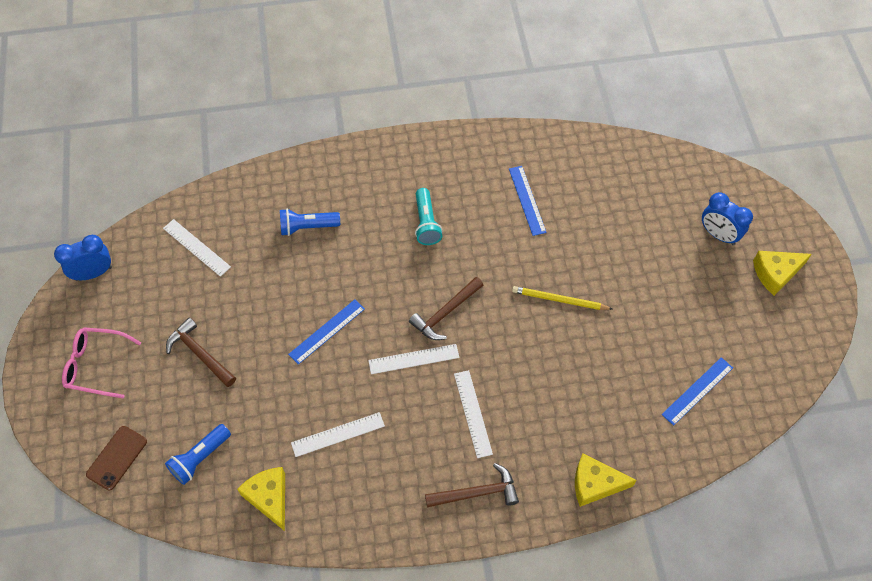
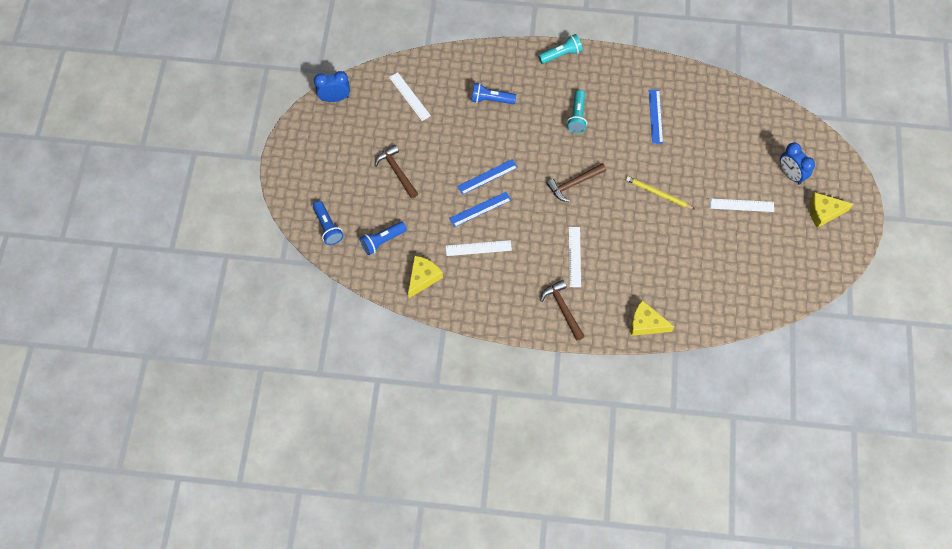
camera: 15 degrees right, 5 degrees up
pink glasses [62,327,141,399] -> none
brown phone [86,426,147,490] -> blue flashlight [313,201,344,245]
yellow cheese [237,467,285,531] -> yellow cheese turned 45 degrees clockwise [408,255,443,298]
white ruler [368,344,459,374] -> white ruler moved to [709,198,774,212]
brown hammer [425,463,519,507] -> brown hammer turned 120 degrees counterclockwise [540,280,585,341]
blue ruler [662,357,733,426] -> blue ruler moved to [449,192,511,227]
none -> turquoise flashlight [538,34,583,64]

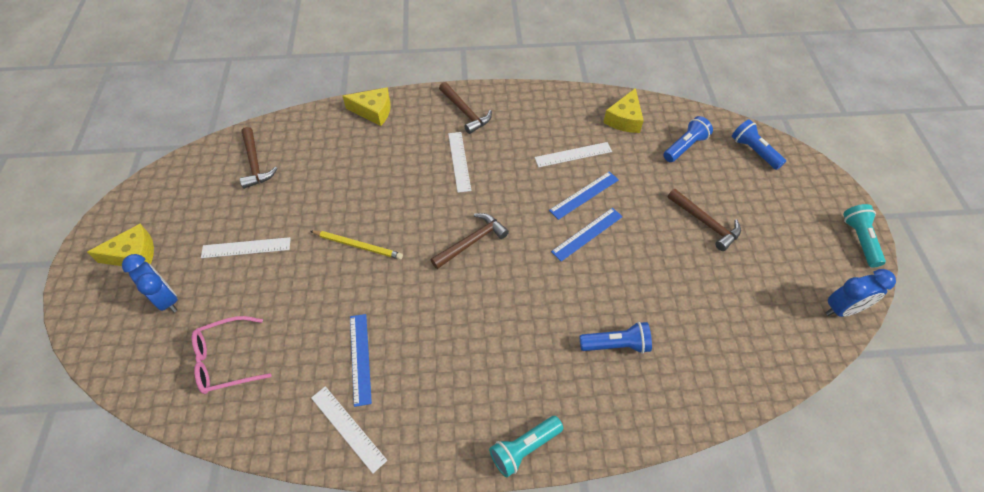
camera: 170 degrees right, 10 degrees down
white ruler [389,72,431,121] -> white ruler moved to [311,386,387,473]
turquoise flashlight [567,90,587,133] -> turquoise flashlight moved to [843,204,886,267]
none -> pink glasses [192,316,272,394]
none -> brown hammer [240,127,278,189]

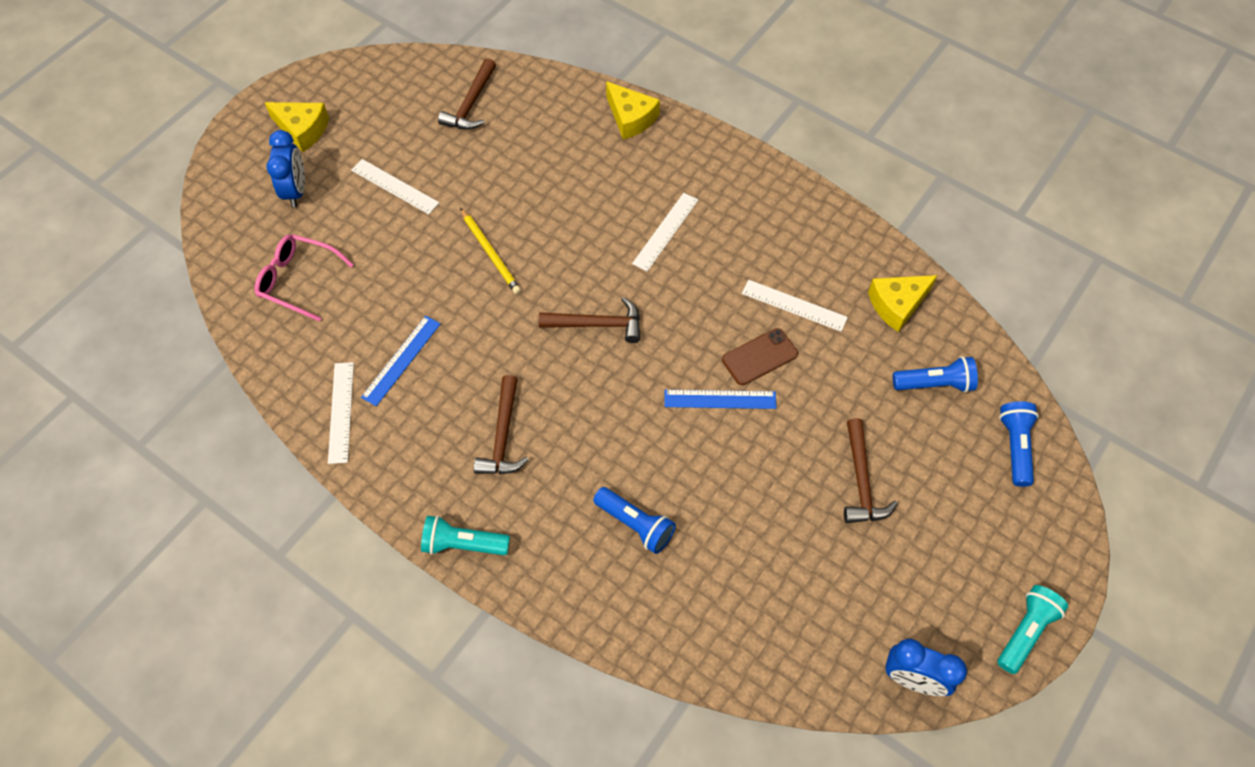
camera: 40 degrees right, 5 degrees up
brown hammer [439,82,492,134] -> brown hammer moved to [474,375,529,474]
blue ruler [549,171,619,220] -> brown phone [722,328,798,385]

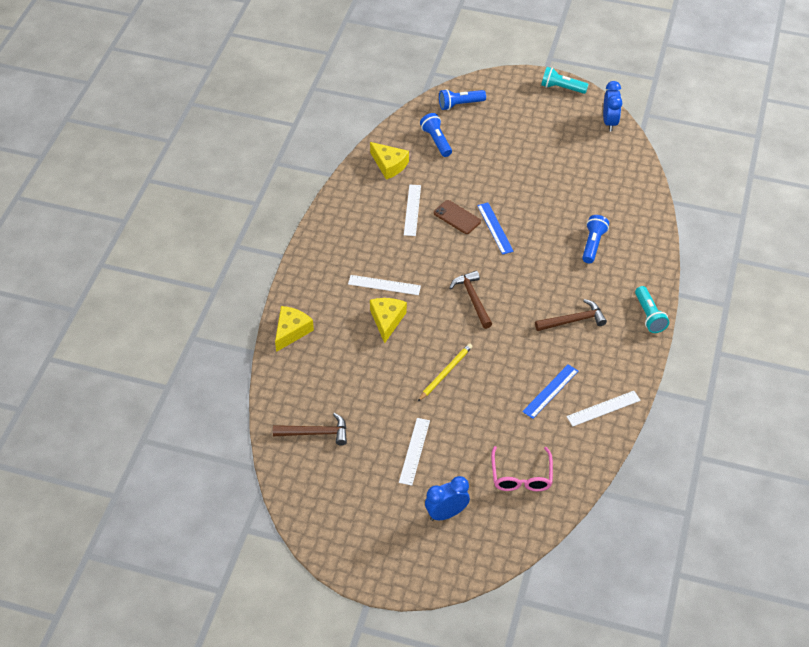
camera: 110 degrees left, 10 degrees down
yellow cheese [264,102,329,152] -> yellow cheese moved to [370,298,407,343]
blue ruler [361,316,441,406] -> blue ruler turned 60 degrees counterclockwise [522,364,578,419]
brown hammer [844,418,898,523] -> none

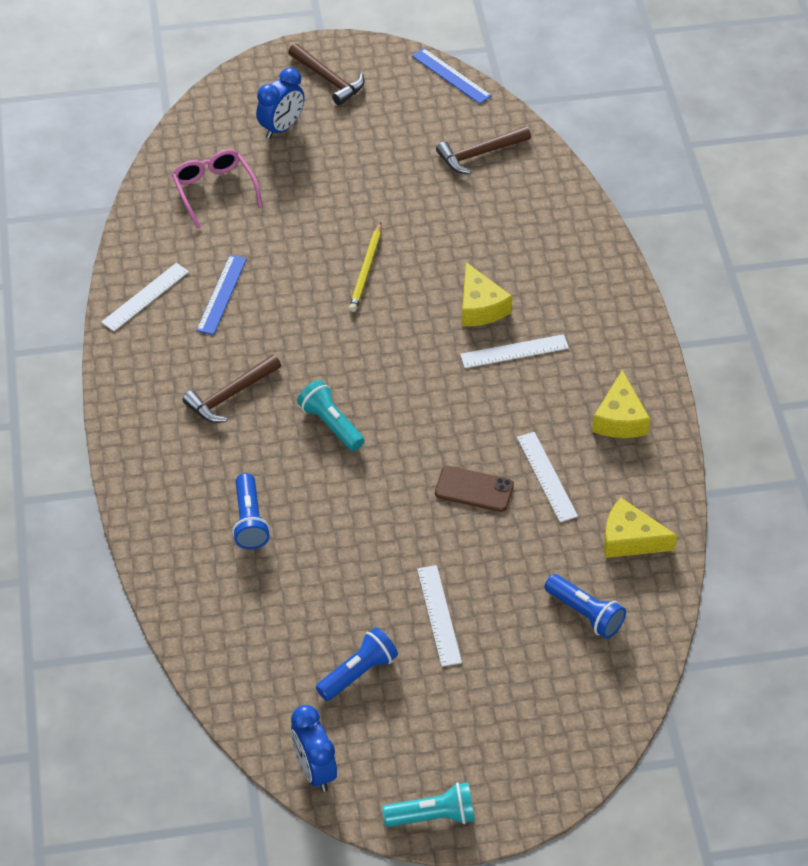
camera: 155 degrees right, 0 degrees up
yellow cheese [275,306,314,352] -> yellow cheese moved to [592,370,650,438]
white ruler [399,418,430,486] -> white ruler moved to [417,565,462,667]
blue flashlight [439,89,486,110] -> blue flashlight moved to [316,627,398,701]
brown hammer [449,271,492,329] -> brown hammer moved to [288,43,365,105]
blue ruler [477,203,514,255] -> blue ruler moved to [412,48,492,104]
turquoise flashlight [635,286,669,333] -> turquoise flashlight moved to [297,380,364,451]

